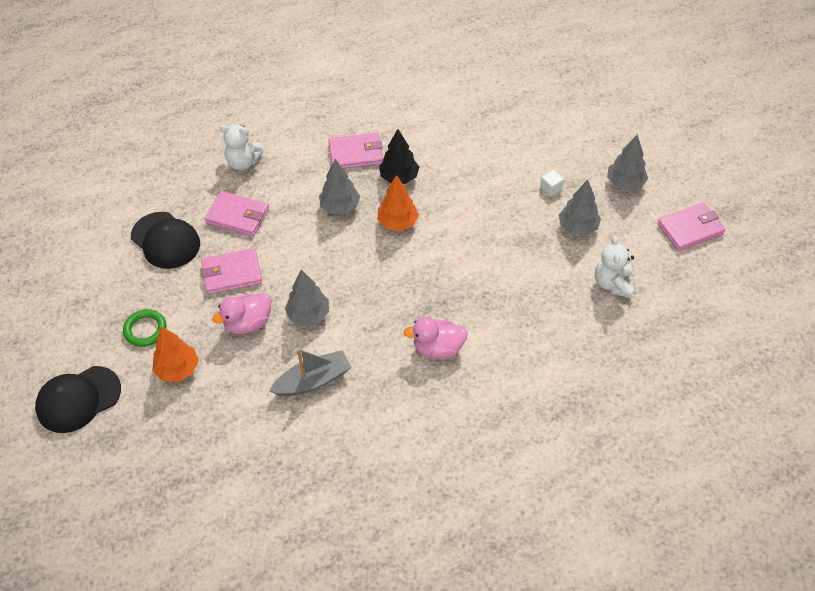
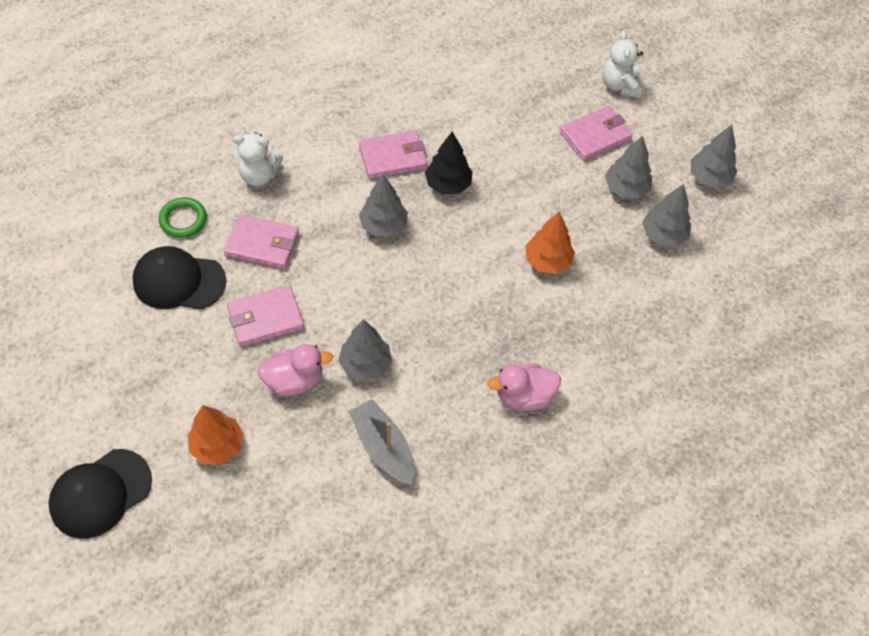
camera: 10 degrees left, 5 degrees up
green ring [123,309,166,347] -> green ring moved to [159,197,207,238]
black cap [131,212,200,269] -> black cap turned 150 degrees clockwise [132,246,226,310]
pink duck [212,293,271,334] -> pink duck turned 150 degrees counterclockwise [257,344,333,396]
grey boat [269,349,351,396] -> grey boat turned 90 degrees counterclockwise [349,399,414,485]
orange tree [377,175,419,231] -> orange tree moved to [525,211,575,274]
white cube [540,170,564,197] -> grey tree [605,136,652,198]
white teddy bear [595,236,634,298] -> white teddy bear moved to [603,31,643,98]
pink wallet [657,203,725,251] -> pink wallet moved to [560,106,633,161]

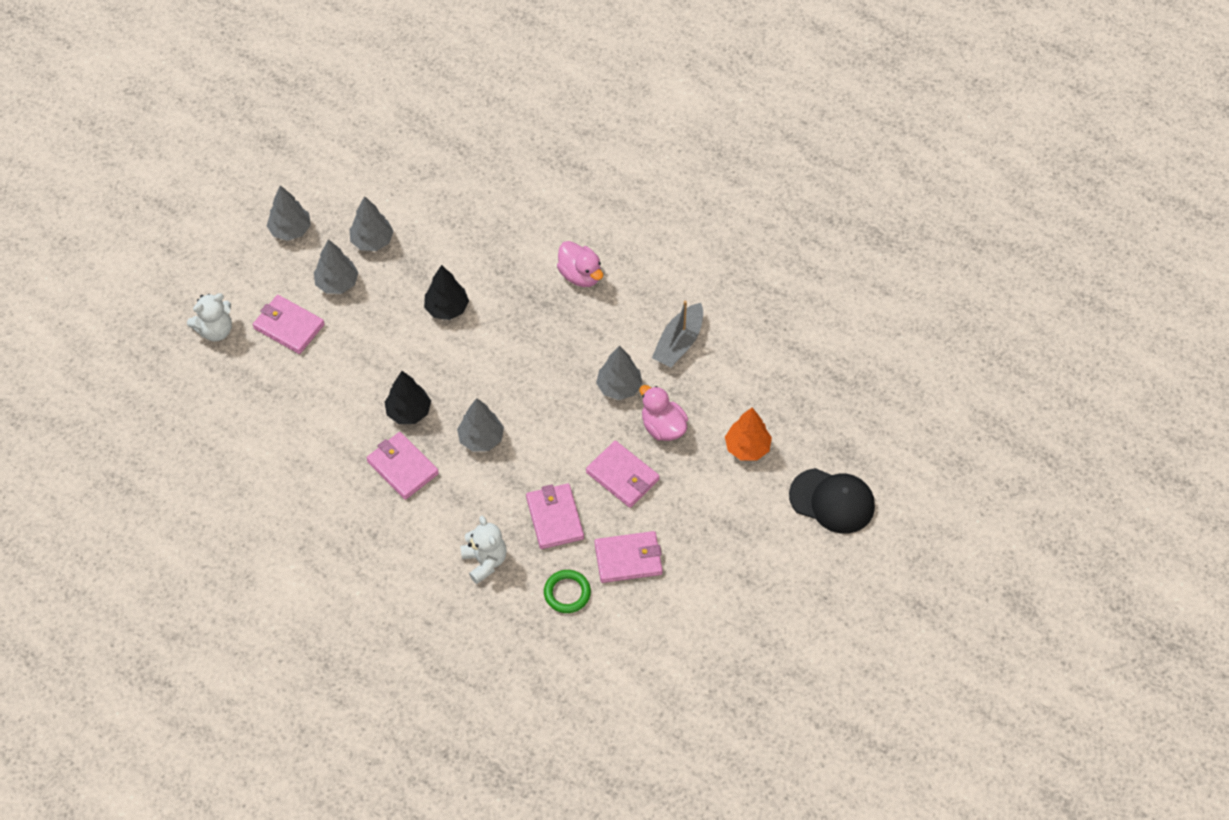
camera: 115 degrees left, 0 degrees up
black cap [132,246,226,310] -> pink wallet [594,531,663,583]
orange tree [525,211,575,274] -> black tree [424,265,469,320]

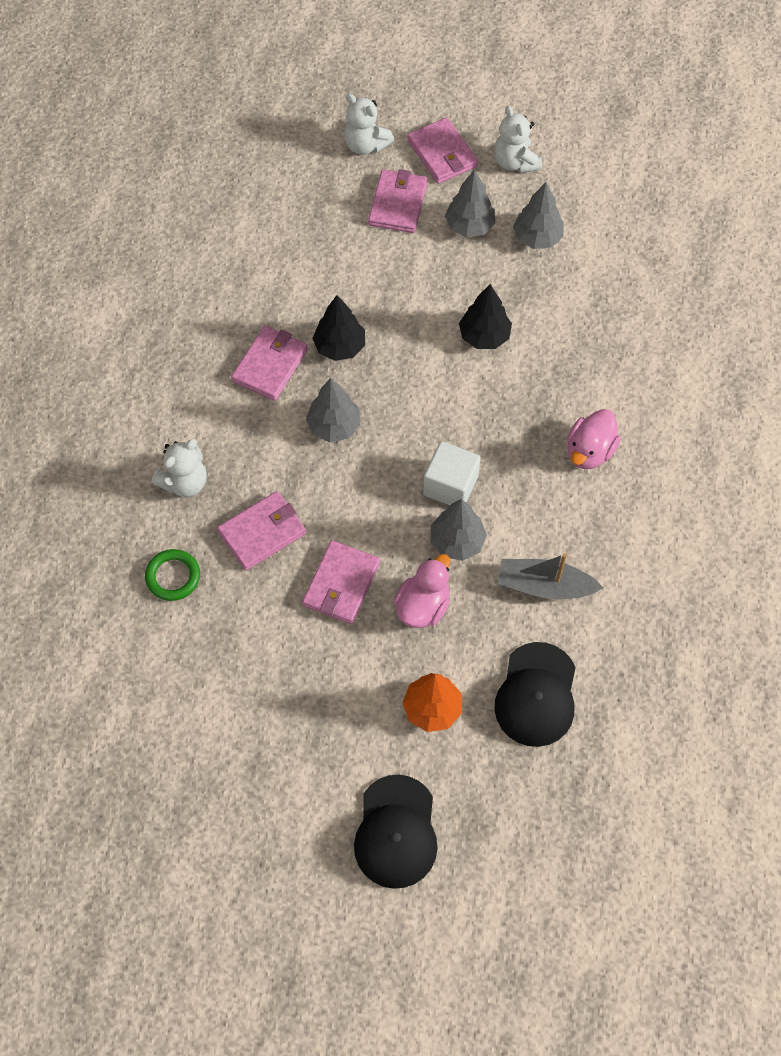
camera: 70 degrees right, 5 degrees up
grey tree [267,185,311,241] -> white teddy bear [494,106,542,173]
pink wallet [594,531,663,583] -> pink wallet moved to [407,117,478,184]
none -> white cube [423,441,481,505]
none -> black cap [495,642,576,747]

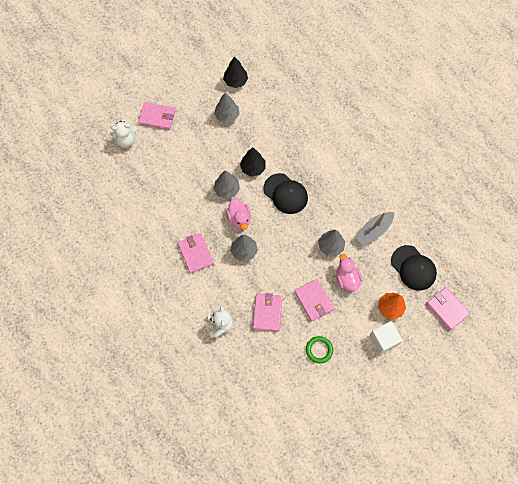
camera: 50 degrees left, 5 degrees up
green ring [145,549,200,601] -> green ring moved to [306,336,333,363]
black tree [312,295,365,361] -> black tree moved to [223,56,248,88]
black cap [354,775,438,889] -> black cap moved to [263,173,308,214]
pink wallet [368,169,428,233] -> pink wallet moved to [426,287,470,330]
white cube [423,441,481,505] -> white cube moved to [369,321,403,354]
grey tree [445,169,495,237] -> grey tree moved to [213,171,240,199]
white teddy bear [494,106,542,173] -> none
pink duck [567,409,621,469] -> pink duck moved to [226,198,251,230]

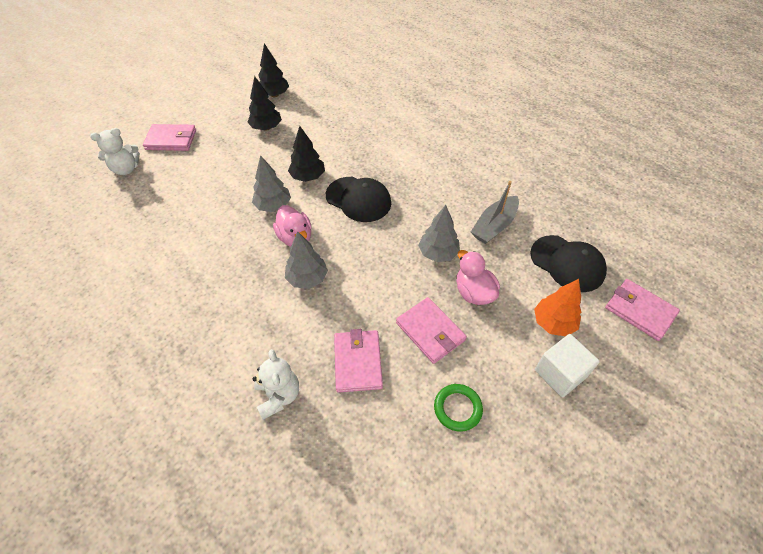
camera: 10 degrees left, 15 degrees down
pink wallet [178,233,214,274] -> none
grey tree [214,92,239,123] -> black tree [247,76,282,131]

